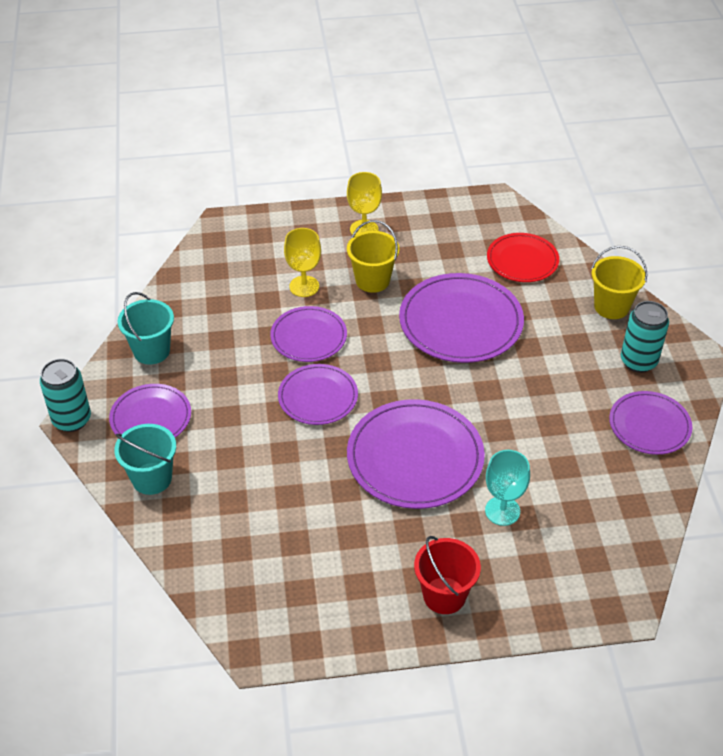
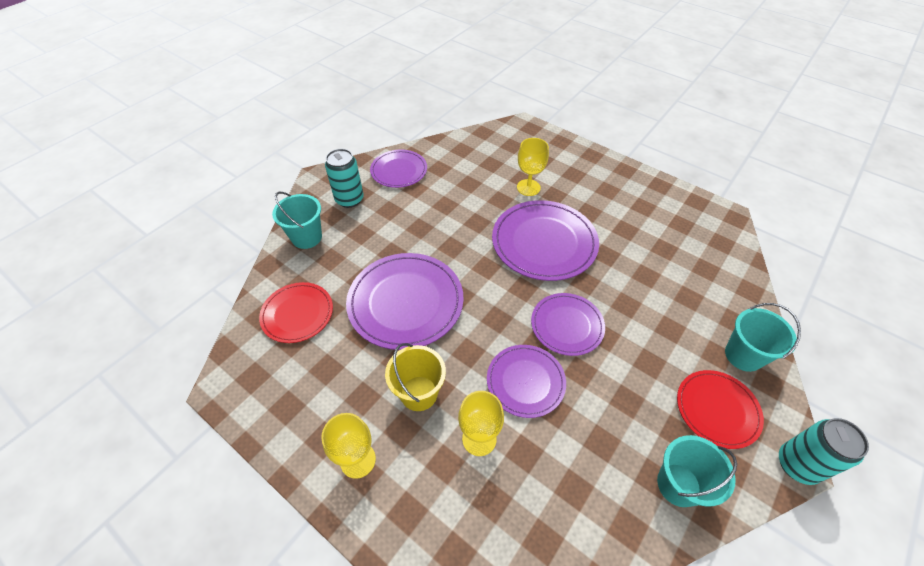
camera: 135 degrees left, 5 degrees up
purple plate [109,384,191,438] -> red plate [677,370,764,449]
red bucket [414,536,481,614] -> none
turquoise goblet [485,450,530,526] -> yellow goblet [517,138,549,196]
yellow bucket [591,246,647,319] -> turquoise bucket [272,192,322,249]

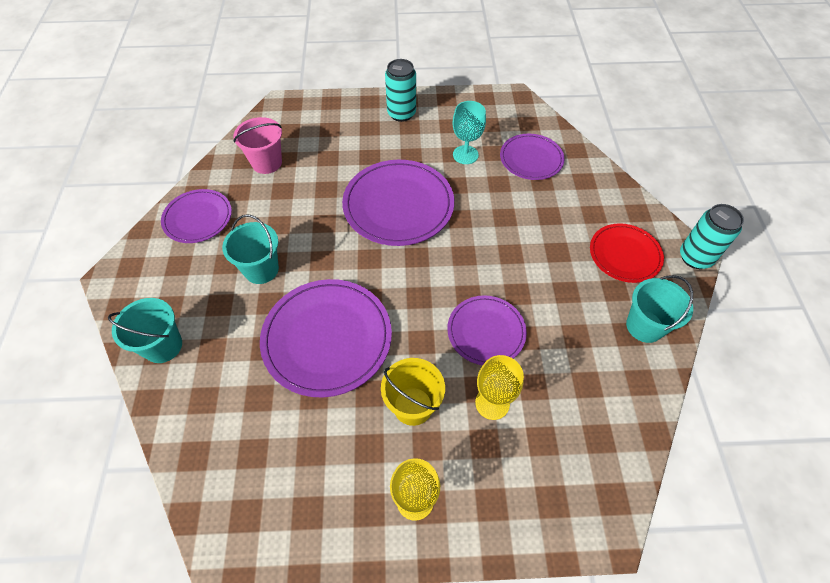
camera: 40 degrees left, 5 degrees up
red plate [259,282,333,343] -> none
turquoise can [325,149,364,208] -> turquoise can moved to [385,59,416,122]
yellow goblet [517,138,549,196] -> none
purple plate [531,293,605,356] -> purple plate moved to [500,134,565,180]
turquoise bucket [725,303,801,372] -> turquoise bucket moved to [222,214,279,284]
none -> pink bucket [233,117,282,174]
none -> turquoise goblet [453,101,486,164]

